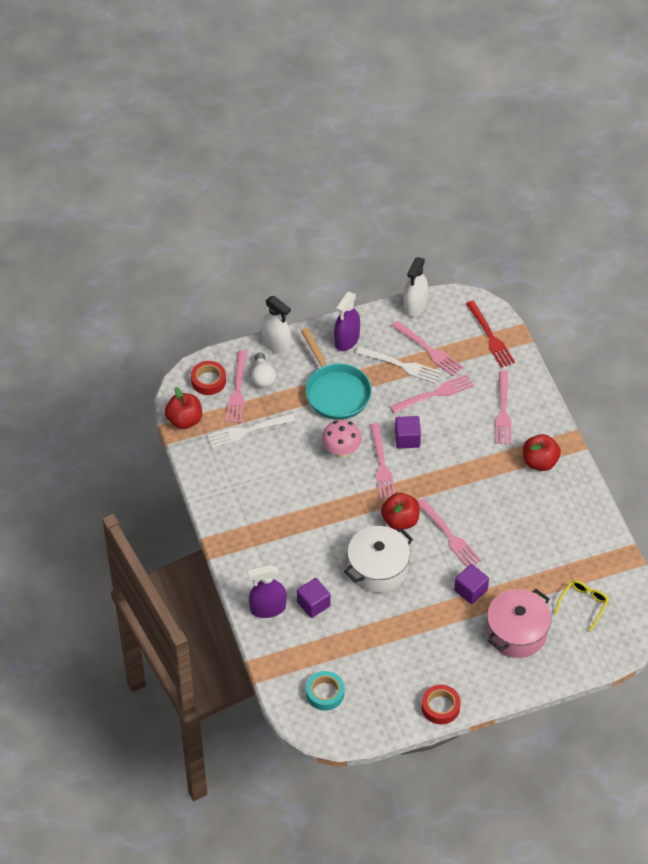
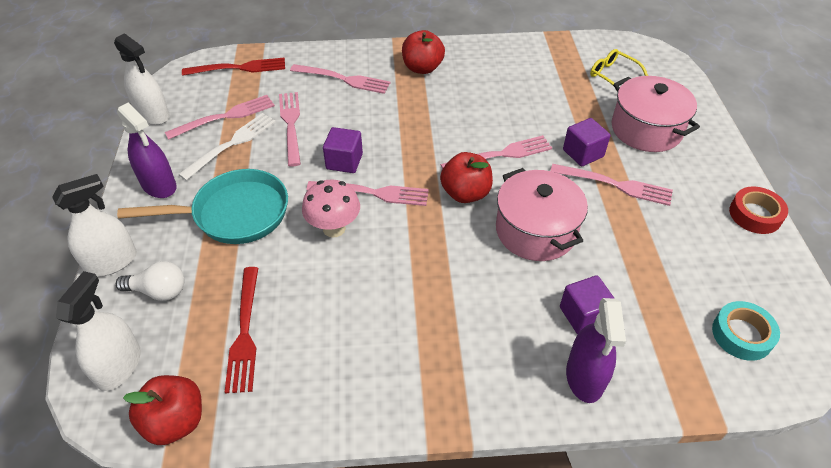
camera: 75 degrees left, 5 degrees down
red tape [191,361,226,395] -> white spray bottle [56,271,141,391]
white fork [207,413,295,448] -> red fork [225,267,258,394]
pink fork [226,350,247,423] -> pink fork moved to [550,164,673,206]
white pot [344,526,413,593] -> pink pot [496,168,588,261]

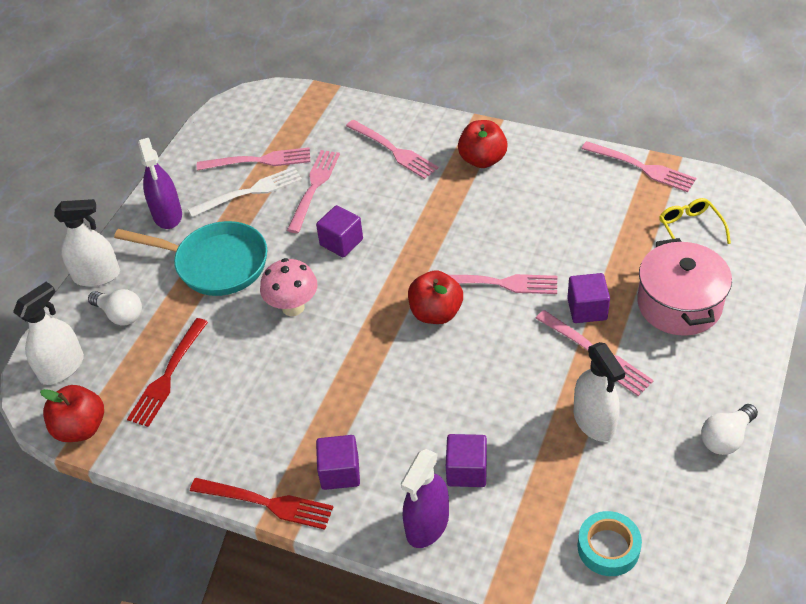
camera: 30 degrees right, 0 degrees up
white spray bottle [114,33,170,125] -> white spray bottle moved to [573,342,625,442]
red fork [182,58,285,76] -> red fork moved to [190,478,333,530]
pink fork [307,181,429,206] -> pink fork moved to [581,141,696,192]
pink pot [496,168,588,261] -> none
red tape [729,186,788,234] -> white light bulb [701,404,758,455]
none -> purple cube [316,435,360,490]

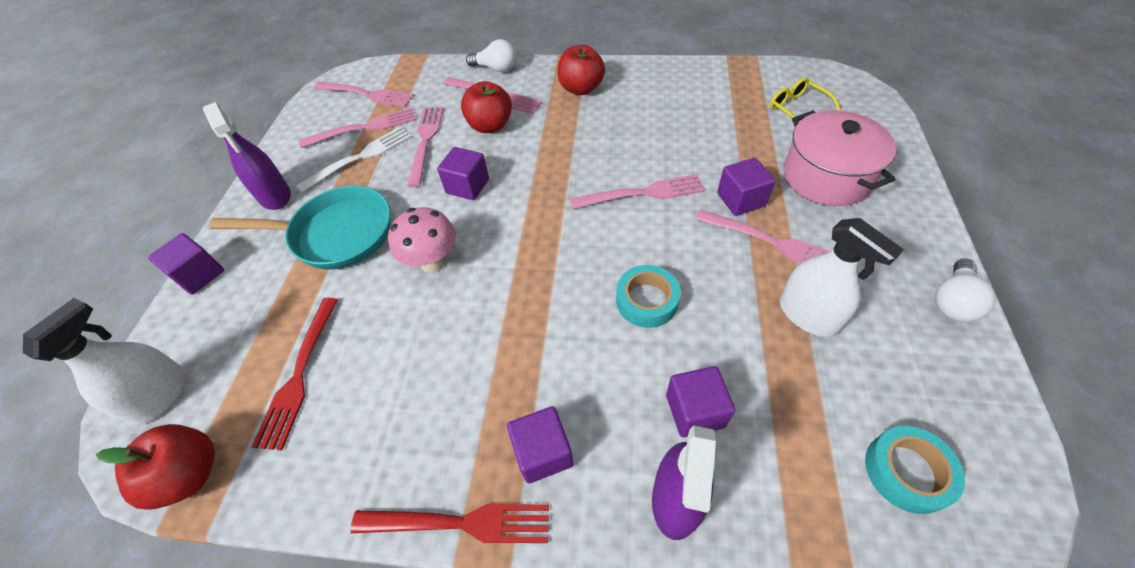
camera: 15 degrees left, 5 degrees up
white spray bottle [54,199,120,287] -> purple cube [148,233,224,294]
white light bulb [88,289,142,325] -> white light bulb moved to [466,39,516,72]
red apple [408,270,463,324] -> red apple moved to [461,81,512,133]
pink fork [581,141,696,192] -> pink fork moved to [314,82,414,107]
none -> turquoise tape [616,265,681,328]

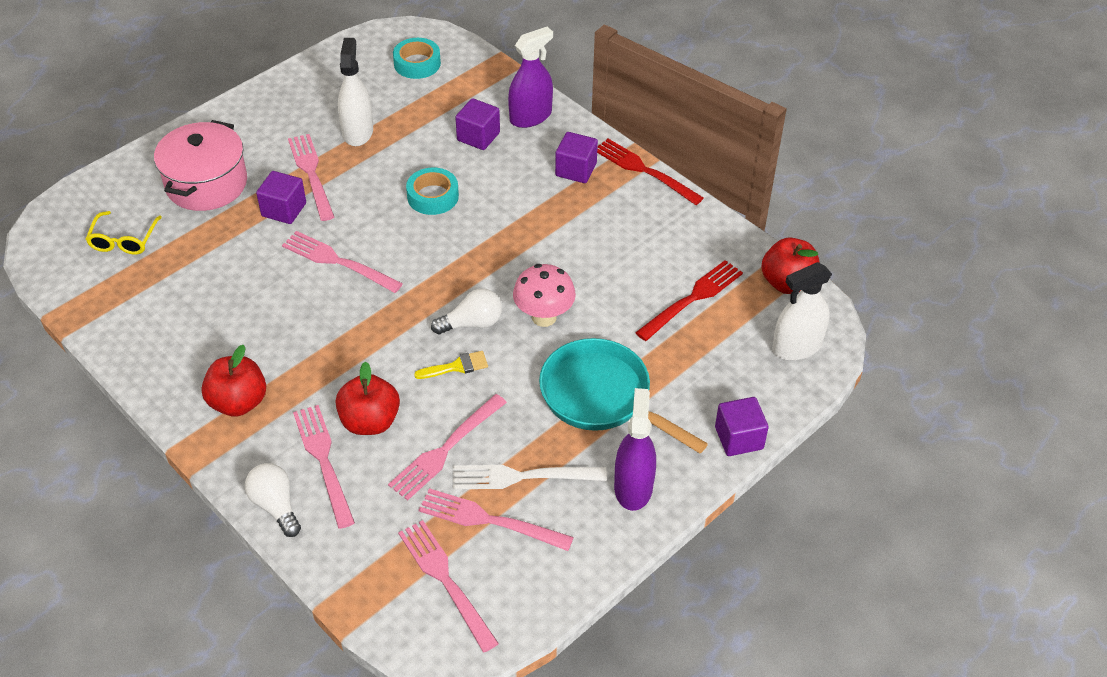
camera: 145 degrees left, 5 degrees down
purple cube [437,147,489,200] -> yellow brush [414,351,488,379]
white light bulb [935,259,996,322] -> white light bulb moved to [431,288,502,334]

